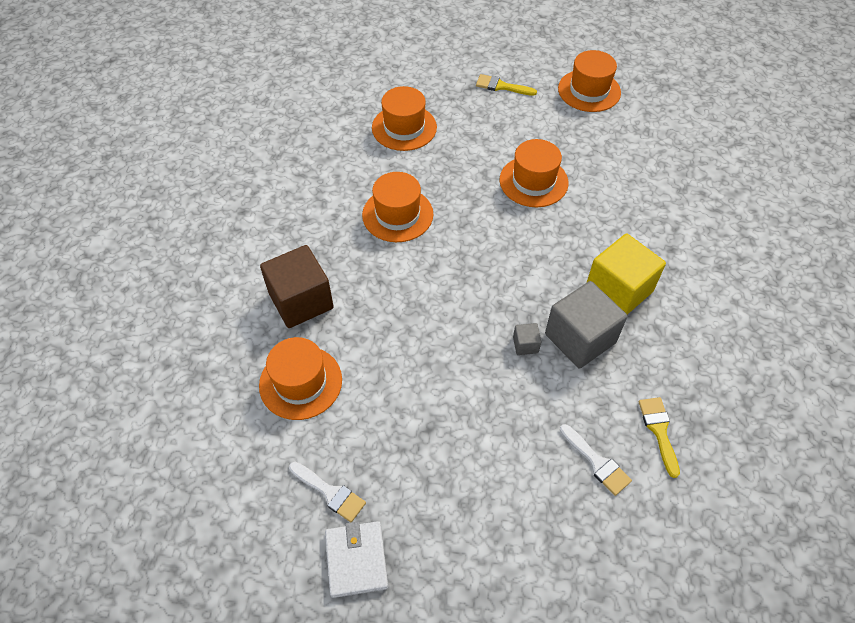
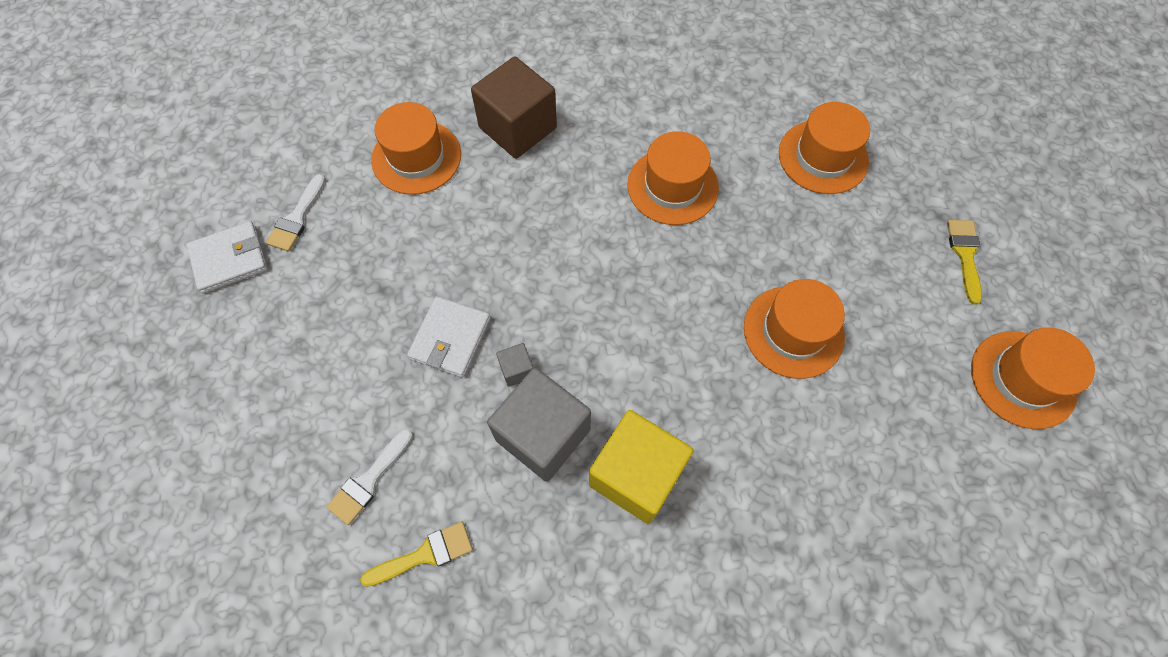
camera: 75 degrees right, 10 degrees up
none -> white wallet [407,296,490,378]

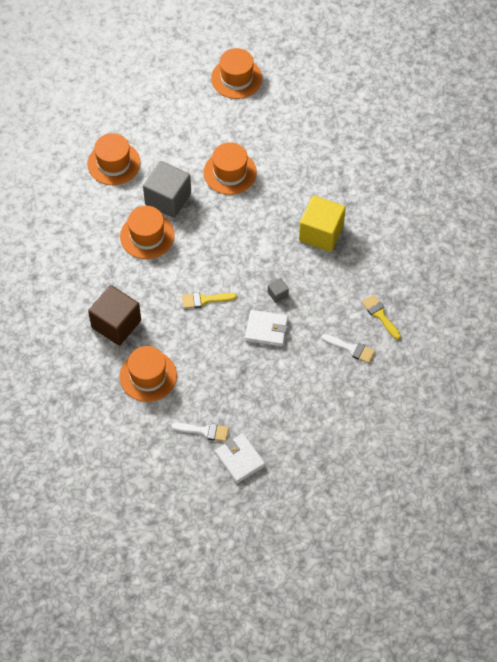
camera: 100 degrees left, 5 degrees down
grey cube [487,368,591,482] -> grey cube moved to [143,161,191,218]
yellow brush [947,220,982,304] -> yellow brush moved to [182,292,237,309]

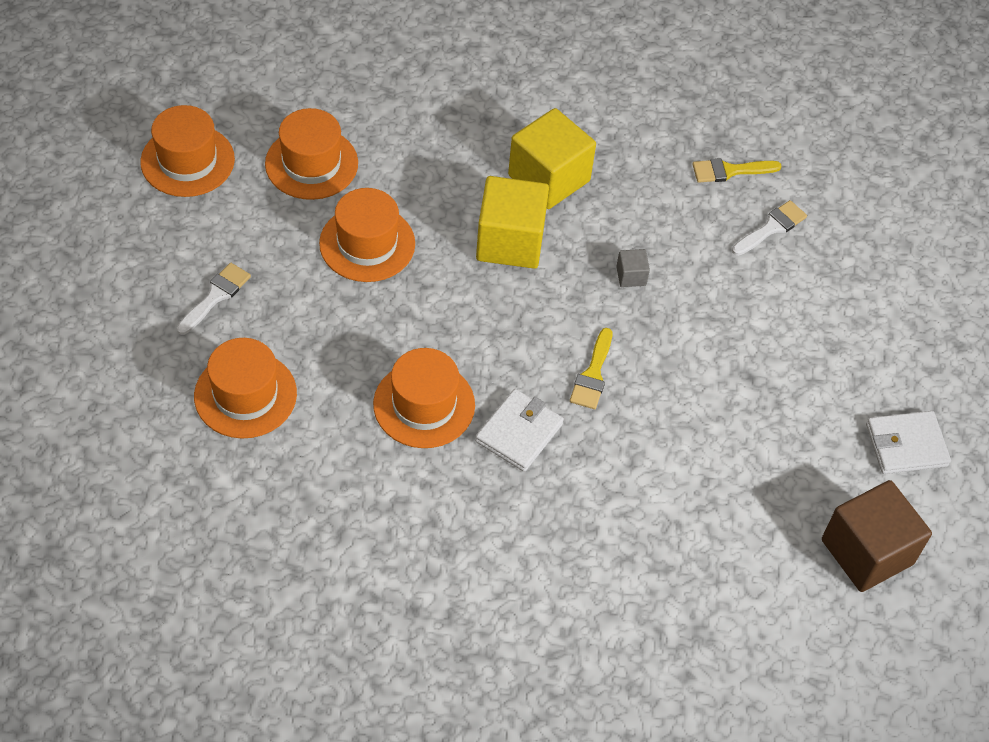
camera: 70 degrees left, 5 degrees down
brown cube [88,285,141,346] -> brown cube moved to [822,480,932,592]
orange hat [120,346,177,402] -> orange hat moved to [265,108,358,200]
grey cube [143,161,191,218] -> none
white brush [171,423,229,442] -> white brush moved to [177,263,251,335]
white wallet [245,310,288,347] -> white wallet moved to [475,389,564,472]
none -> yellow cube [476,176,549,269]

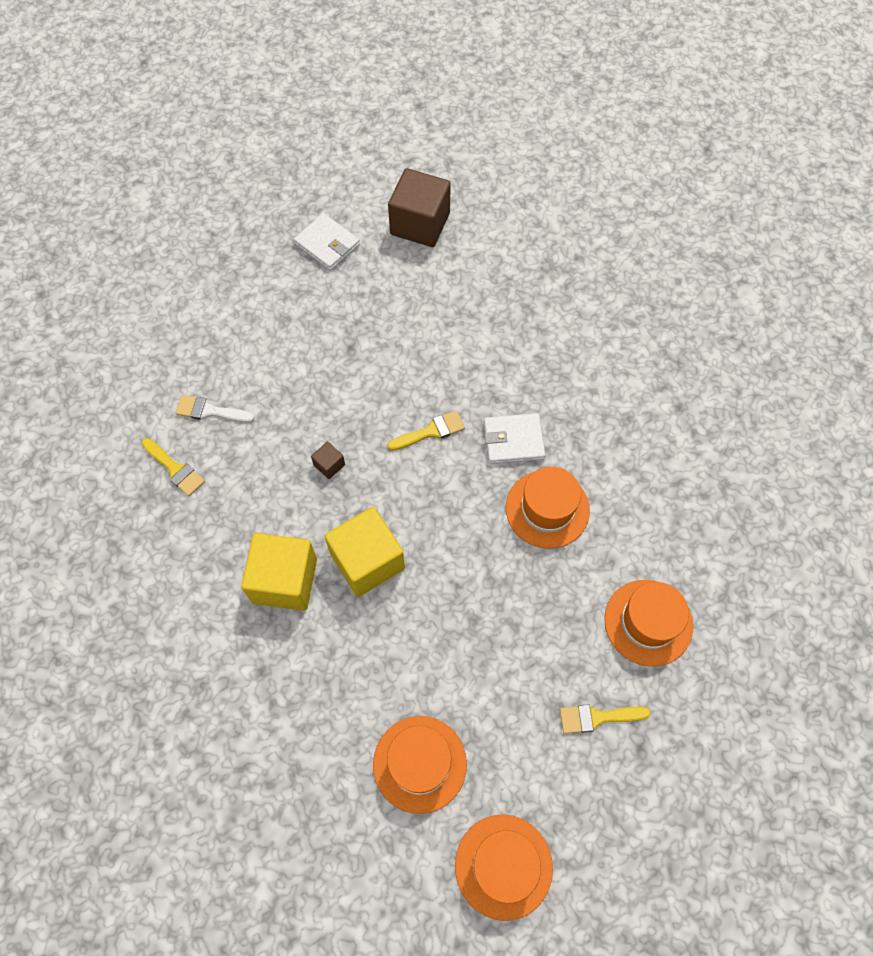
camera: 125 degrees left, 10 degrees up
white brush [177,263,251,335] -> yellow brush [560,704,651,734]
orange hat [319,188,415,282] -> none
grey cube [616,249,650,287] -> brown cube [311,442,345,479]

